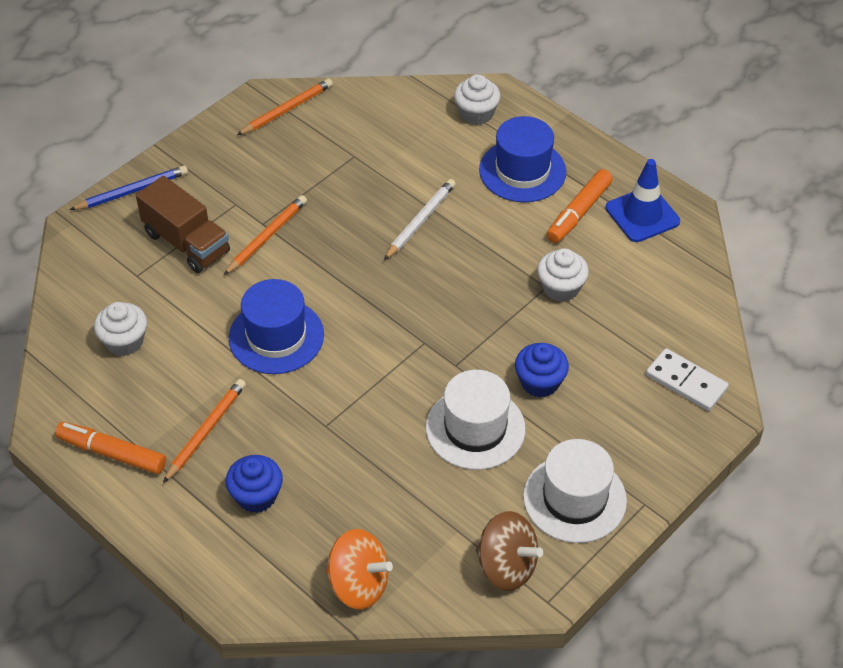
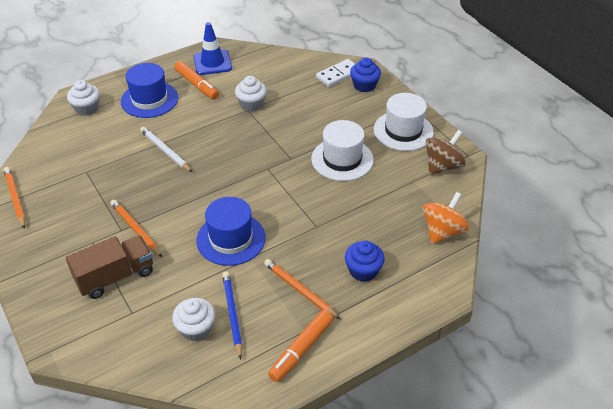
camera: 75 degrees left, 5 degrees down
blue pencil [70,166,188,210] -> blue pencil moved to [222,272,242,360]
blue cupcake [515,343,569,398] -> blue cupcake moved to [350,58,381,92]

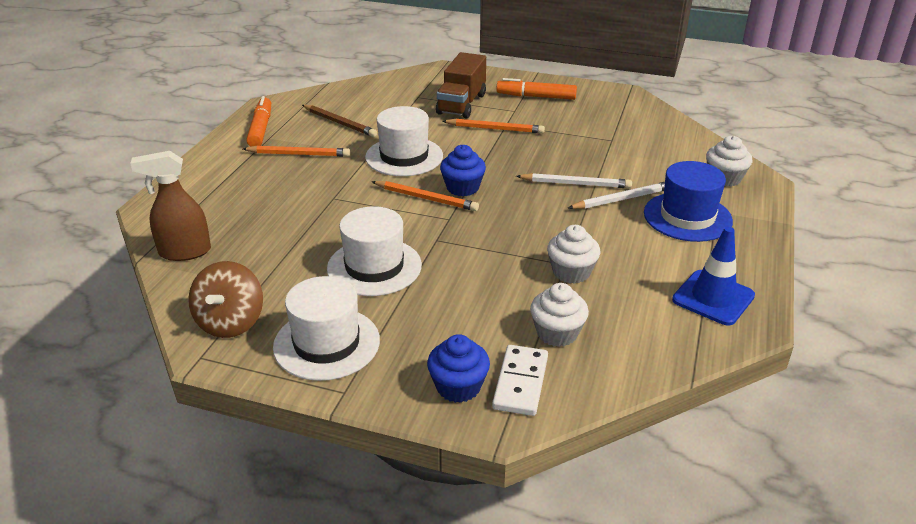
camera: 140 degrees right, 10 degrees down
orange pencil [3,167,25,229] -> orange pencil moved to [371,181,479,211]
white cupcake [172,298,215,341] -> white cupcake moved to [530,283,589,347]
orange marker [174,61,219,100] -> orange marker moved to [496,78,577,100]
blue hat [196,197,266,266] -> white hat [365,106,443,176]
blue pencil [222,272,242,360] -> brown pencil [302,105,377,137]
blue cupcake [345,241,385,282] -> blue cupcake moved to [440,145,486,197]
orange spinning top [423,192,469,244] -> brown spray bottle [130,151,211,261]
none -> white pencil [568,182,665,209]

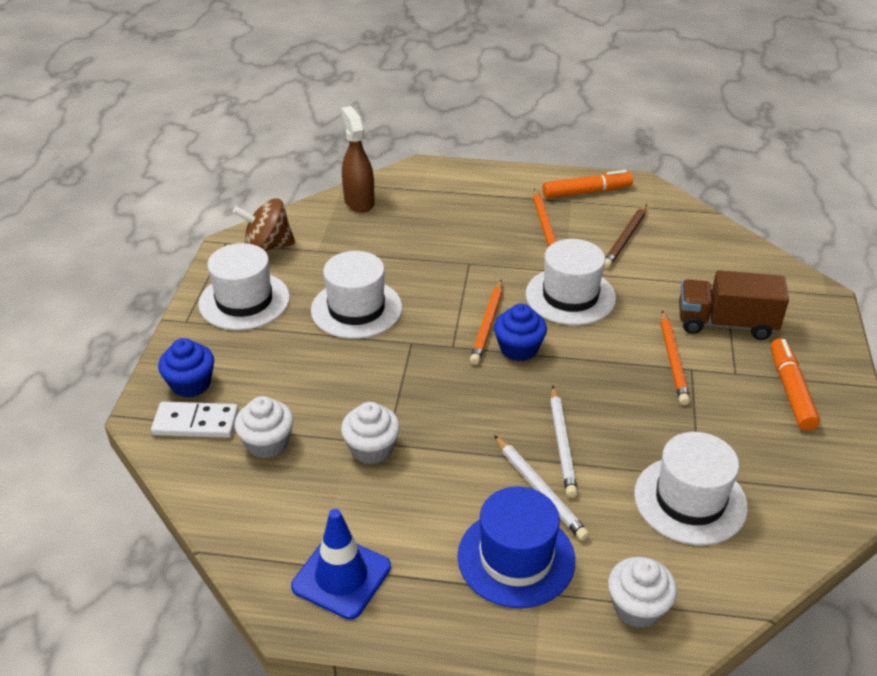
camera: 80 degrees right, 5 degrees up
none -> white hat [634,432,748,545]

